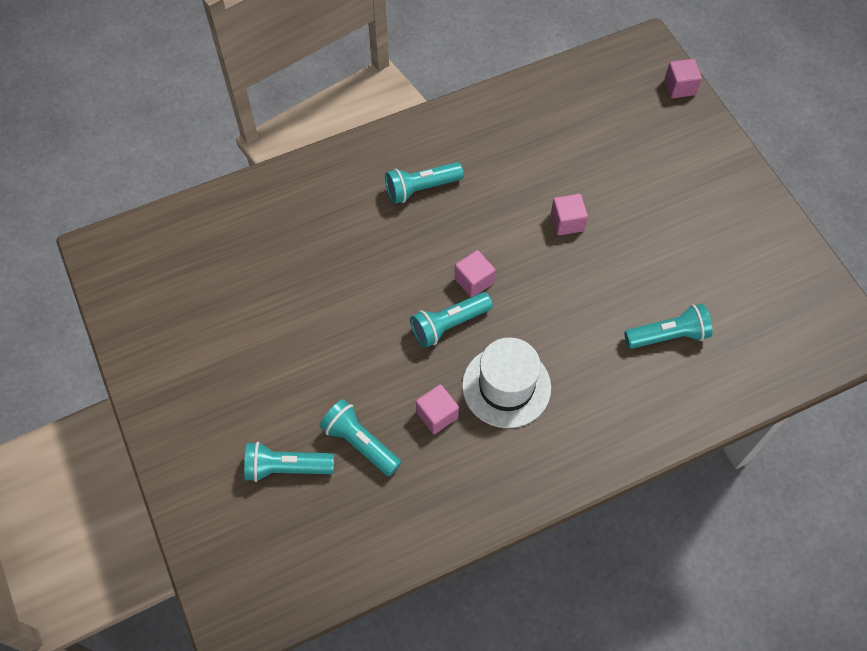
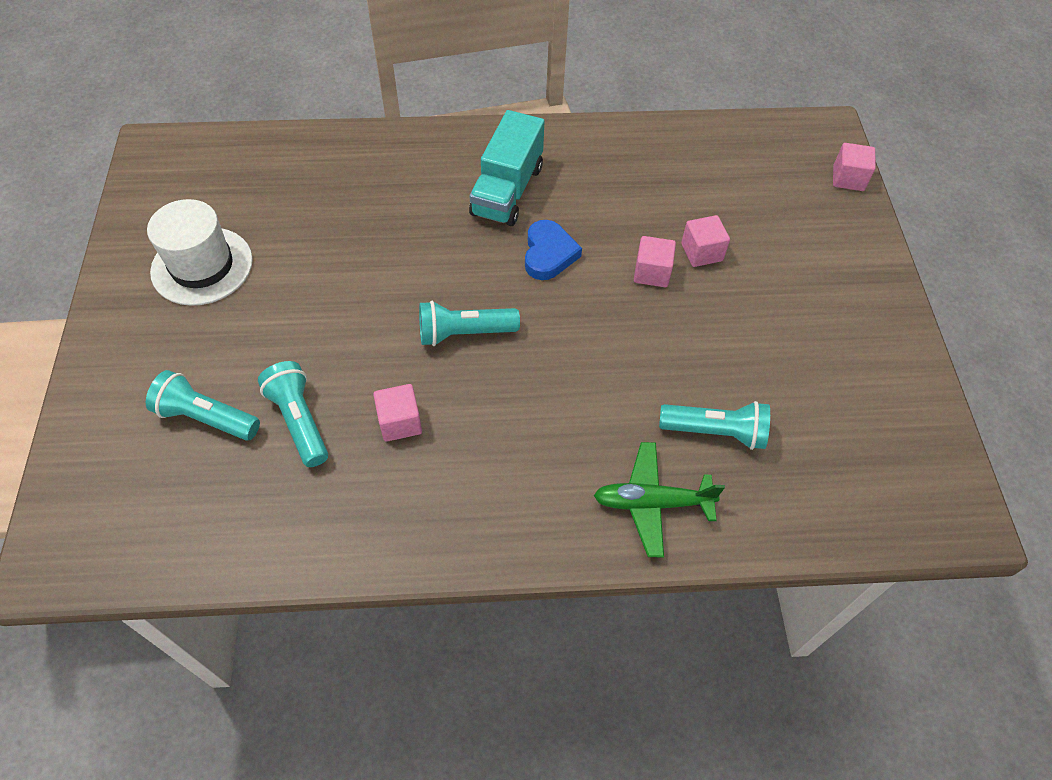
camera: 20 degrees right, 5 degrees down
turquoise flashlight [385,162,464,204] -> turquoise truck [469,110,545,226]
pink cube [454,250,495,297] -> pink cube moved to [681,215,730,267]
white hat [462,337,551,428] -> white hat moved to [147,199,253,306]
none -> blue heart [525,220,582,280]
none -> green plane [594,442,725,557]

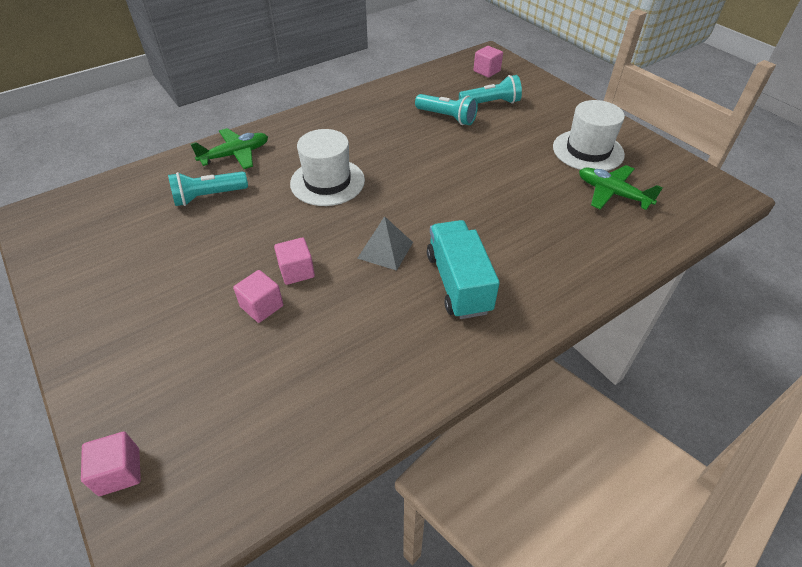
camera: 150 degrees right, 10 degrees down
pink cube [373,384,422,442] -> pink cube moved to [473,46,503,78]
turquoise flashlight [419,301,520,346] -> none
blue heart [525,220,582,280] -> grey pyramid [357,216,413,271]
none -> white hat [290,129,365,206]
none -> green plane [579,165,663,210]

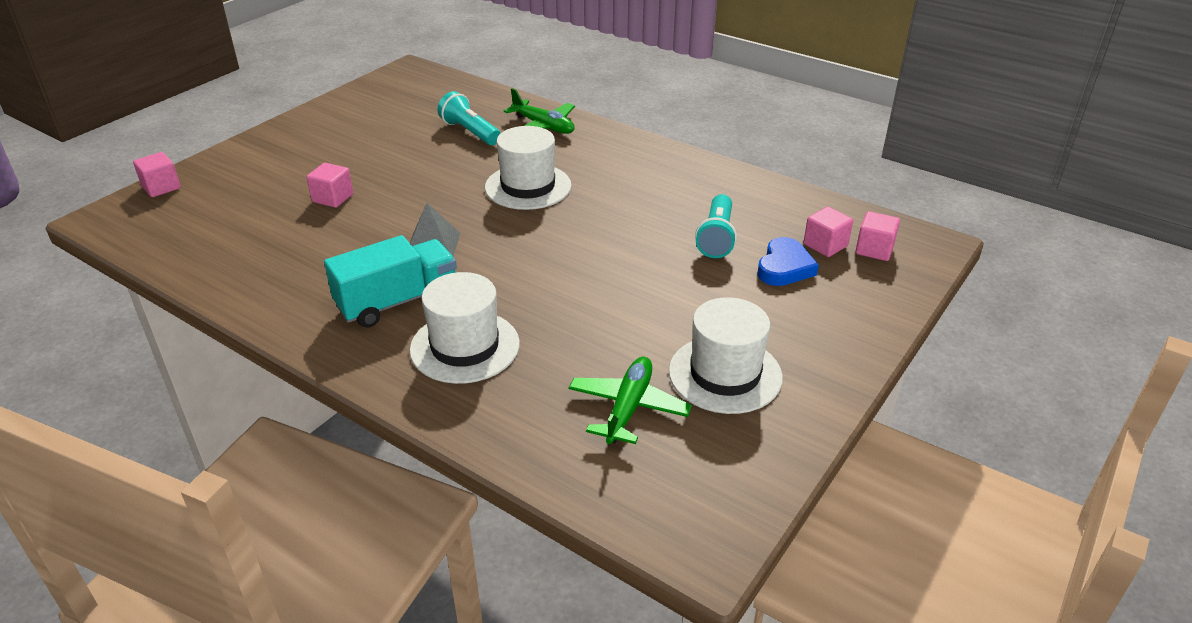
camera: 70 degrees right, 10 degrees down
pink cube [274,237,315,285] -> pink cube moved to [803,207,853,257]
turquoise flashlight [459,75,522,103] -> blue heart [757,237,819,286]
none -> white hat [410,272,520,384]

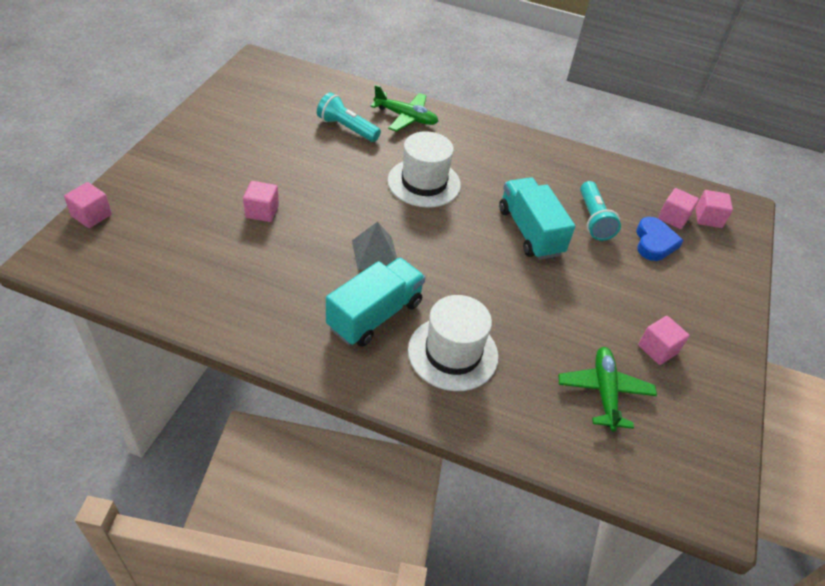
camera: 20 degrees left, 10 degrees up
white hat [669,297,783,414] -> pink cube [638,316,689,365]
none -> turquoise truck [499,177,575,260]

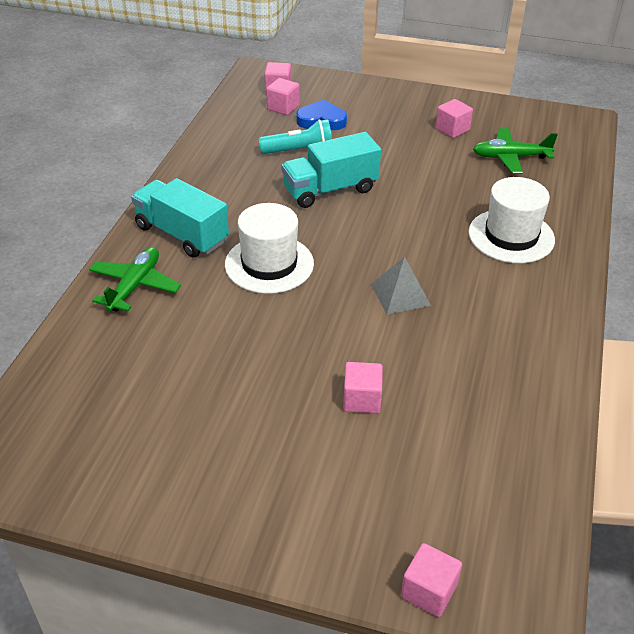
camera: 90 degrees left, 5 degrees down
turquoise flashlight [317,92,381,142] -> none
turquoise truck [326,258,426,347] -> turquoise truck moved to [131,178,229,258]

